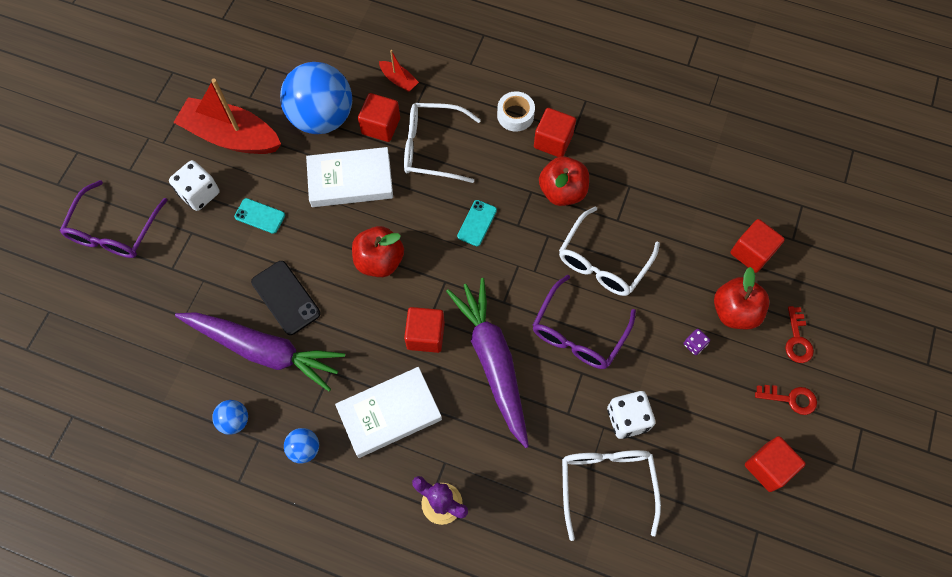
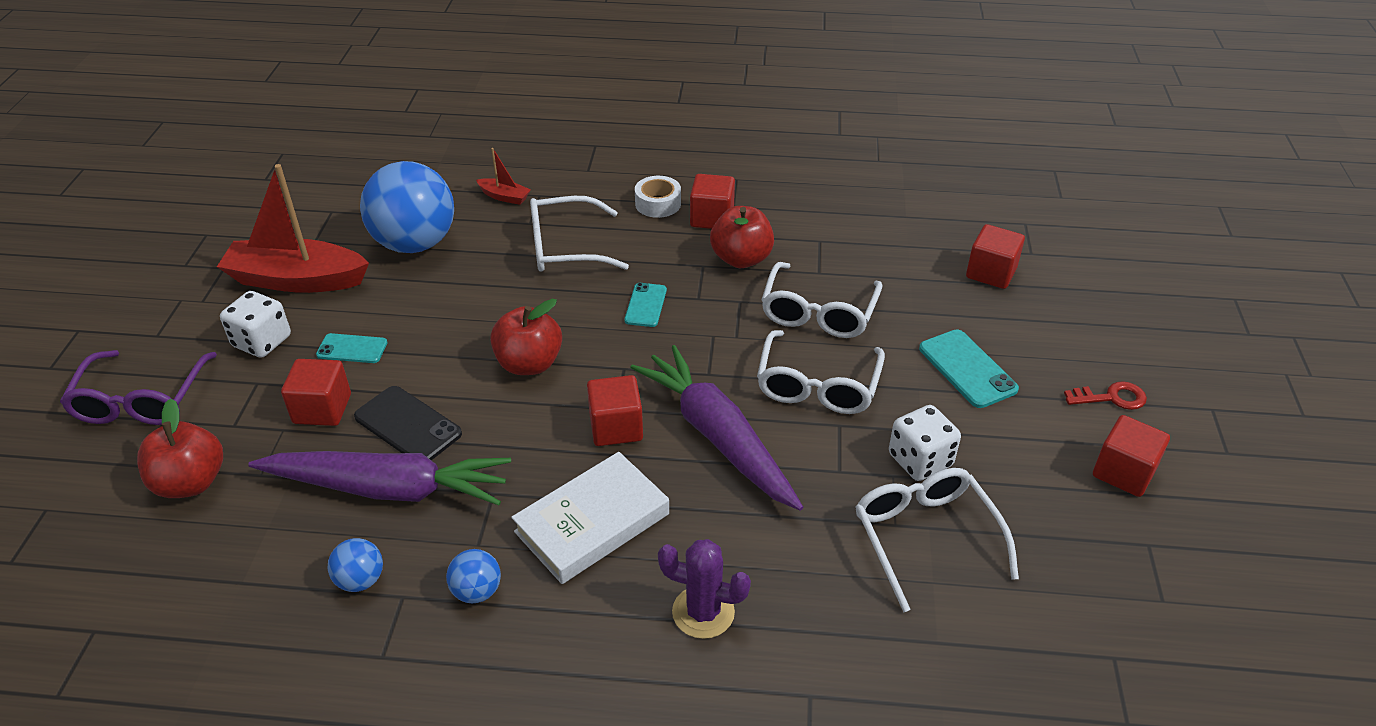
camera: 15 degrees left, 25 degrees down
white book [306,147,393,207] -> none
red cube [358,93,400,142] -> red cube moved to [281,359,351,426]
purple glasses [533,275,636,369] -> white glasses [757,330,885,414]
purple dice [684,329,710,355] -> turquoise phone [919,329,1019,408]
red apple [714,267,770,330] -> red apple moved to [137,398,223,498]
red key [785,306,814,363] -> none

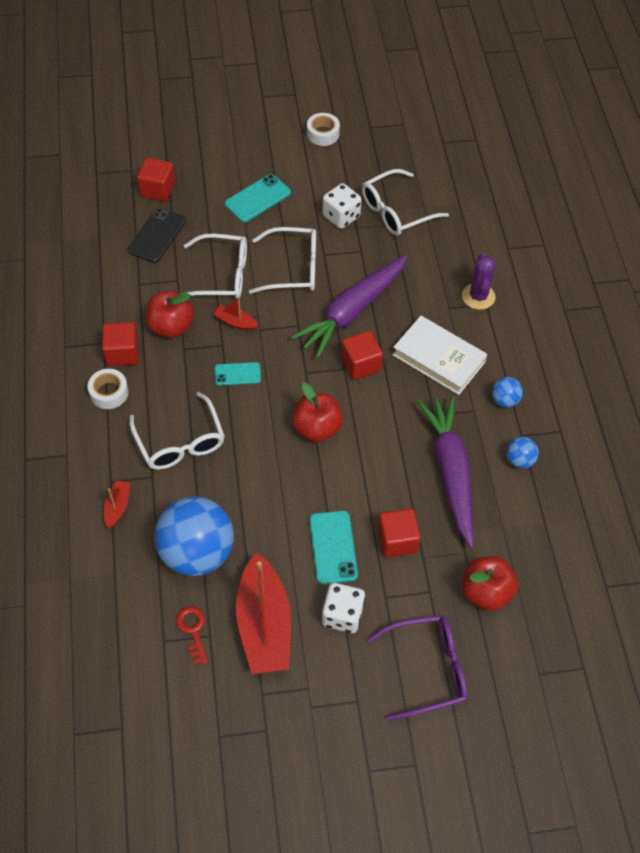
camera: 105 degrees left, 15 degrees up
turquoise phone [316,333,387,363] -> turquoise phone [309,511,358,584], size x1.54
black phone [354,386,462,460] -> black phone moved to [128,208,186,263]
red key [1064,381,1147,410] -> red key moved to [176,606,208,665]
red cube [1093,415,1170,497] -> white tape [307,113,340,146]
none -> red boat [213,296,259,331]

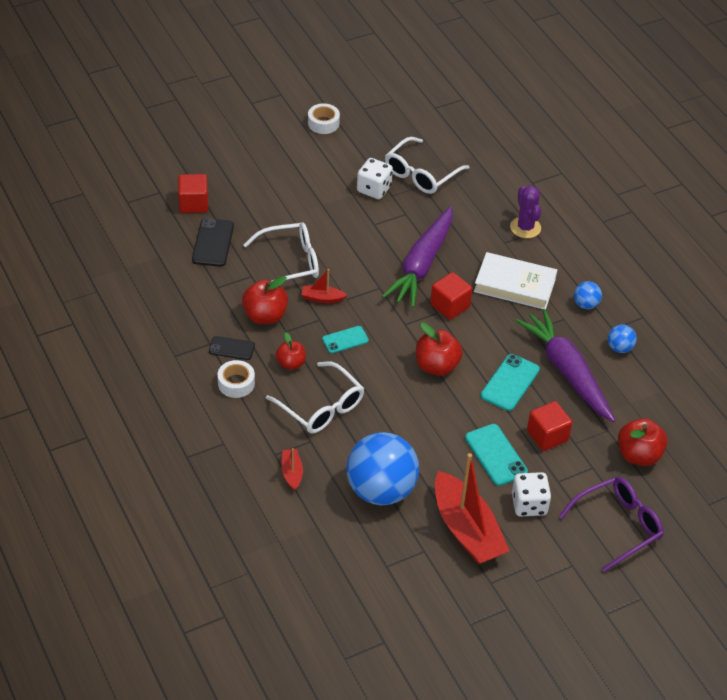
camera: 20 degrees left, 10 degrees down
red cube [102,322,138,366] -> black phone [209,336,255,360]
red key [176,606,208,665] -> none
turquoise phone [225,174,291,222] -> turquoise phone moved to [481,354,540,411]
white glasses [249,227,316,294] -> none
none -> red apple [276,332,306,370]

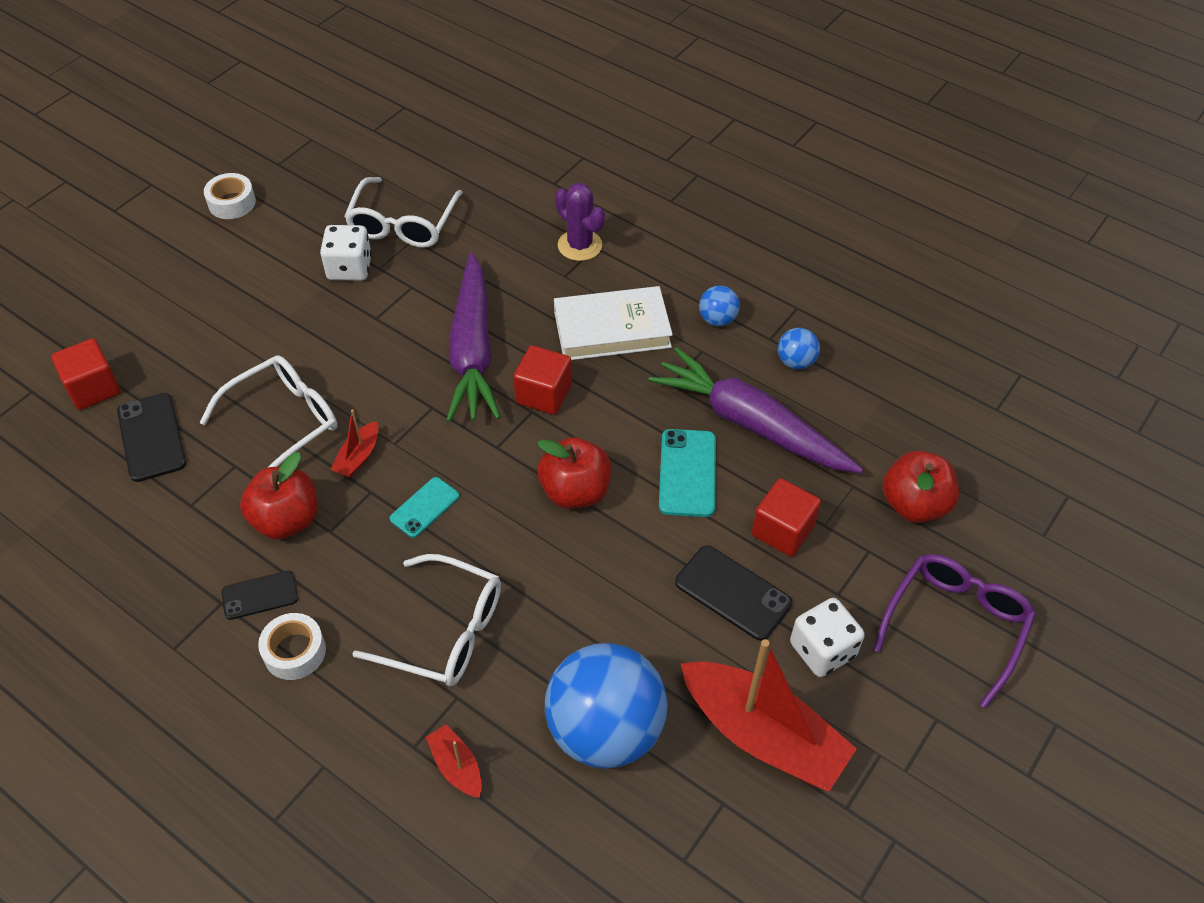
camera: 25 degrees left, 5 degrees up
red apple [276,332,306,370] -> none
red boat [301,269,347,303] -> red boat turned 45 degrees counterclockwise [330,410,379,478]
turquoise phone [465,424,528,486] -> black phone [675,545,792,641]

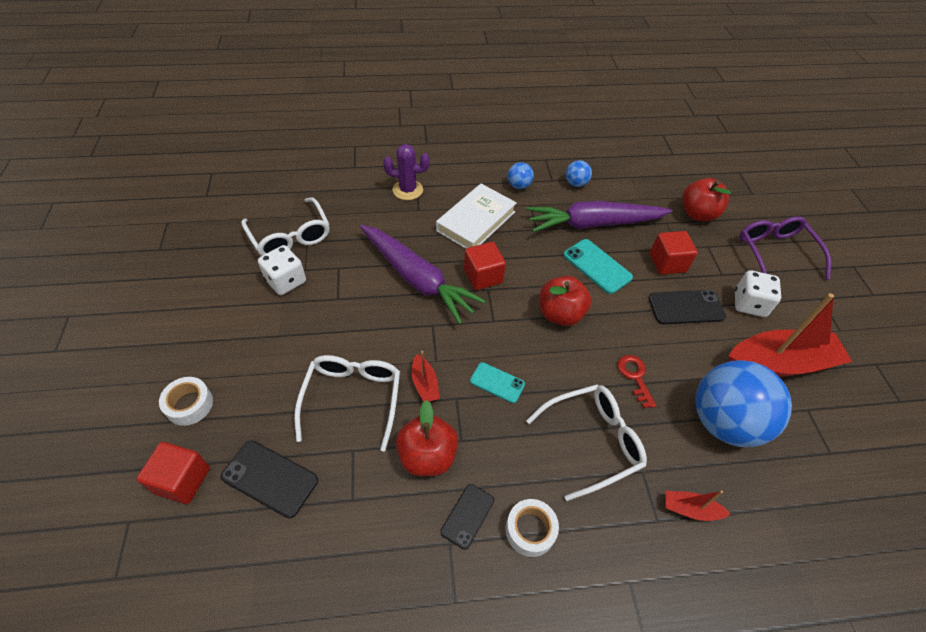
camera: 45 degrees left, 0 degrees up
white tape [204,173,256,219] -> white tape moved to [159,377,213,426]
turquoise phone [390,477,459,538] -> turquoise phone turned 60 degrees counterclockwise [470,362,525,403]
none -> red key [618,355,656,408]

